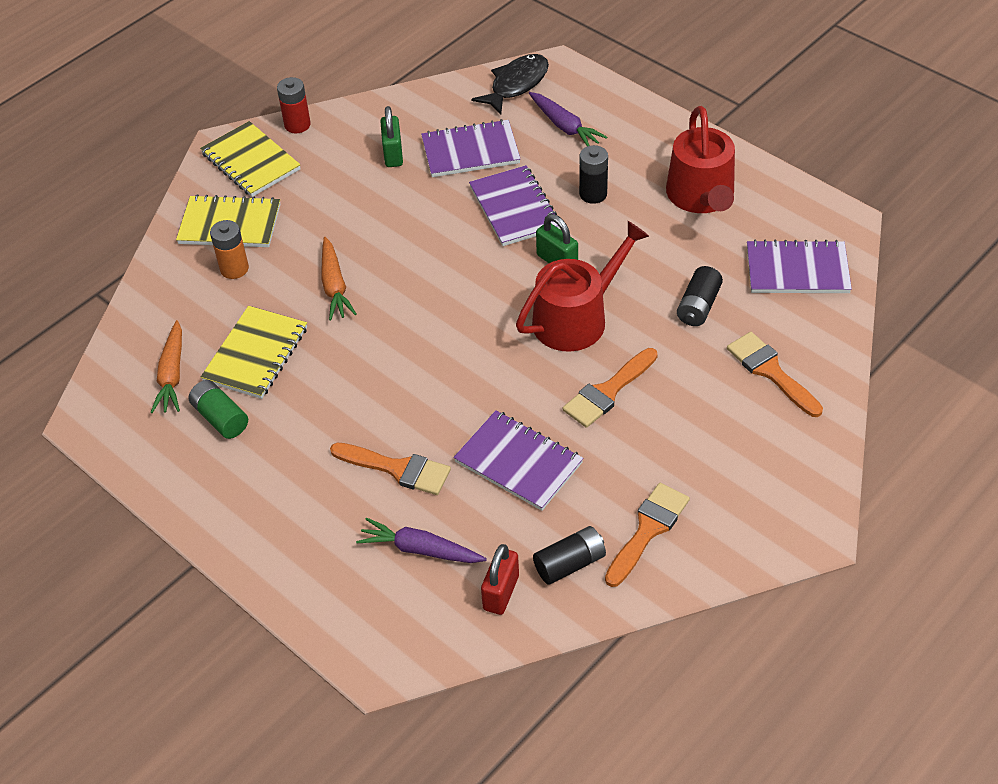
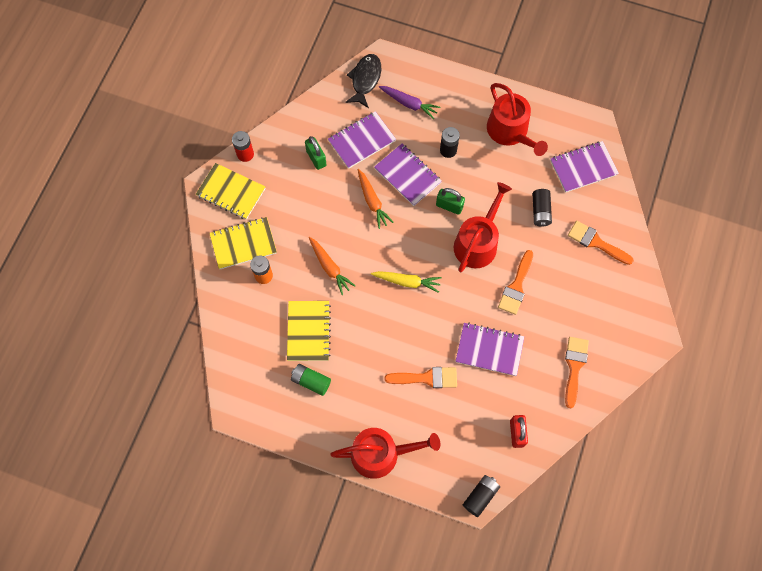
camera: 25 degrees left, 20 degrees up
orange carrot [150,320,182,413] -> orange carrot moved to [358,169,394,229]
purple carrot [356,518,487,563] -> none
black battery [533,526,606,585] -> black battery moved to [463,475,500,517]
none -> red watering can [330,428,440,479]
none -> yellow carrot [371,271,442,293]

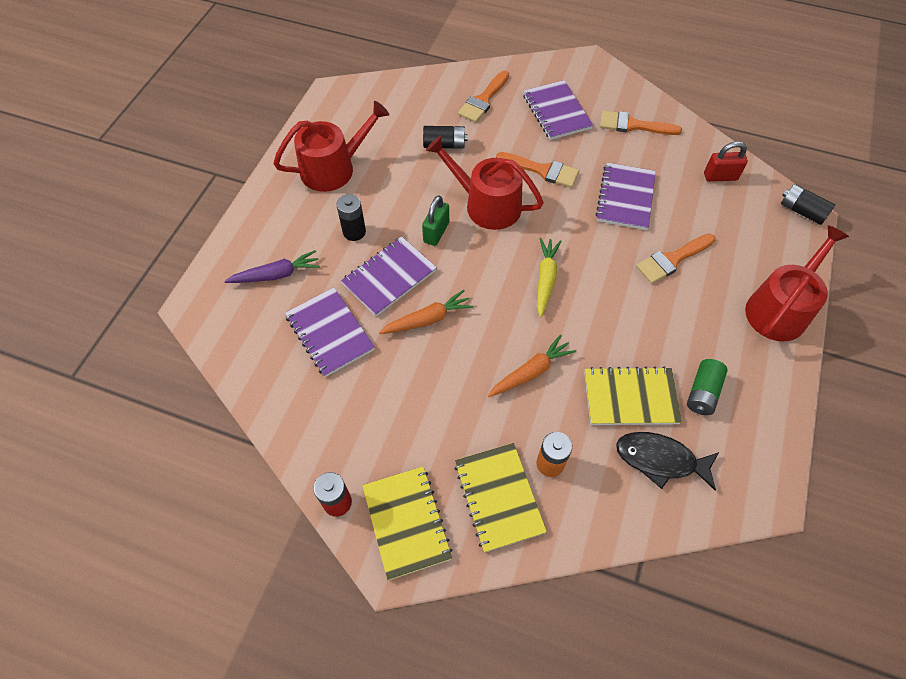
camera: 90 degrees left, 10 degrees down
yellow notebook [196,163,265,220] -> yellow notebook turned 45 degrees counterclockwise [362,466,453,580]
green padlock [305,136,327,170] -> none
red watering can [330,428,440,479] -> red watering can turned 45 degrees clockwise [745,225,849,341]
black fish [345,54,381,108] -> black fish moved to [616,432,719,490]
purple carrot [379,86,441,119] -> purple carrot turned 45 degrees clockwise [224,250,320,283]
orange brush [384,367,457,388] -> orange brush turned 120 degrees counterclockwise [636,233,716,284]
purple notebook [550,141,619,193] -> purple notebook moved to [523,80,593,140]

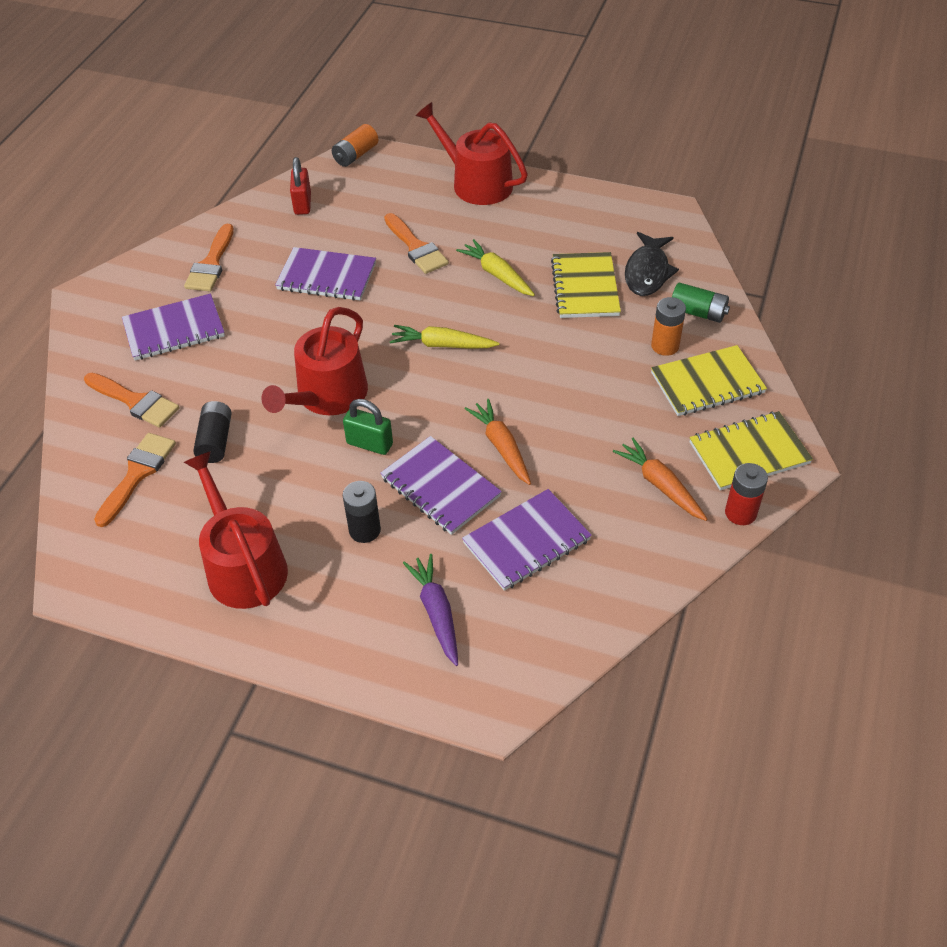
camera: 90 degrees left, 10 degrees down
orange carrot [488,335,576,397] -> orange carrot moved to [613,438,708,521]
orange brush [496,152,579,188] -> orange brush moved to [94,433,176,527]
green battery [687,359,728,415] -> green battery moved to [672,282,730,323]
black battery [781,184,835,225] -> orange battery [332,124,378,167]
none -> yellow carrot [456,239,535,296]

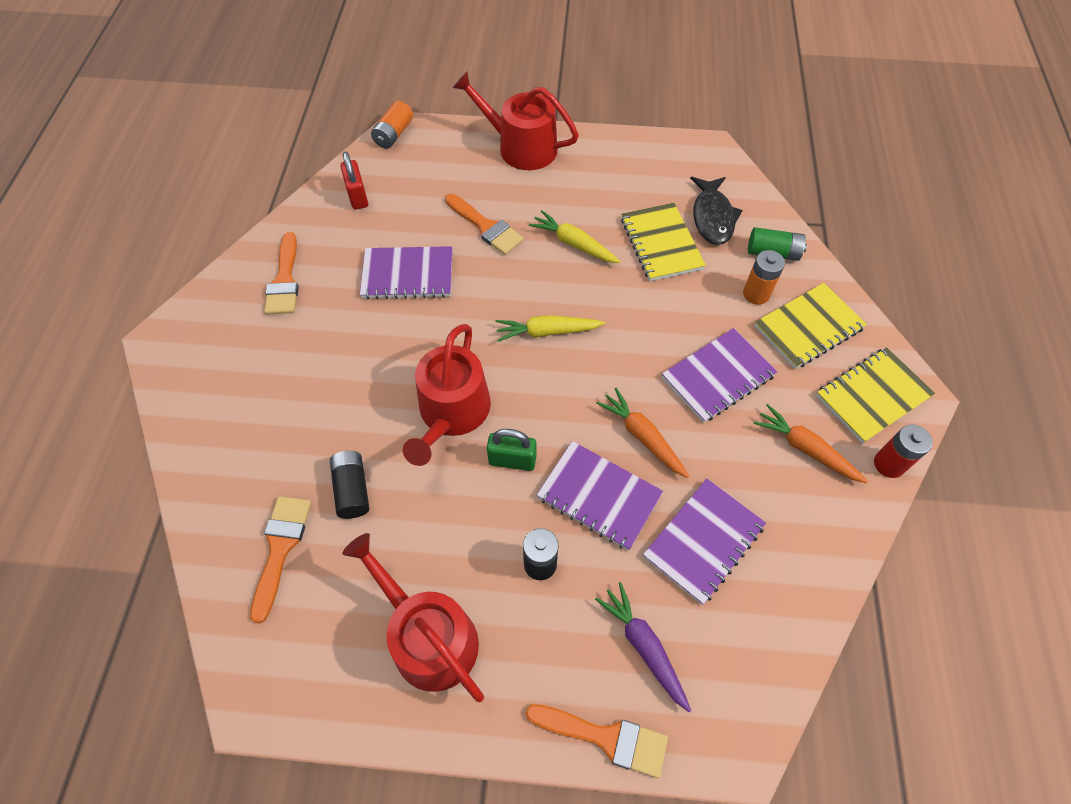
camera: 15 degrees left, 10 degrees up
orange brush [84,373,180,428] -> orange brush moved to [525,704,668,778]
purple notebook [122,294,225,361] -> purple notebook moved to [662,328,777,423]

